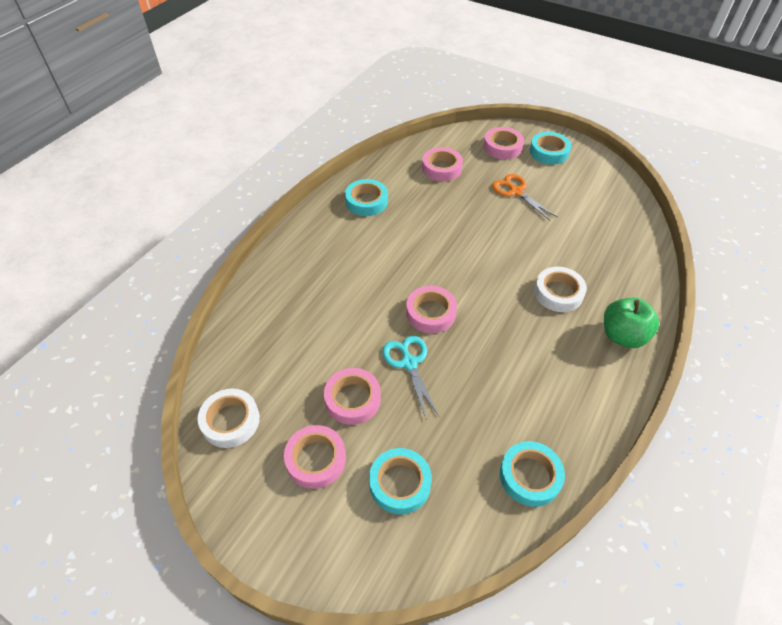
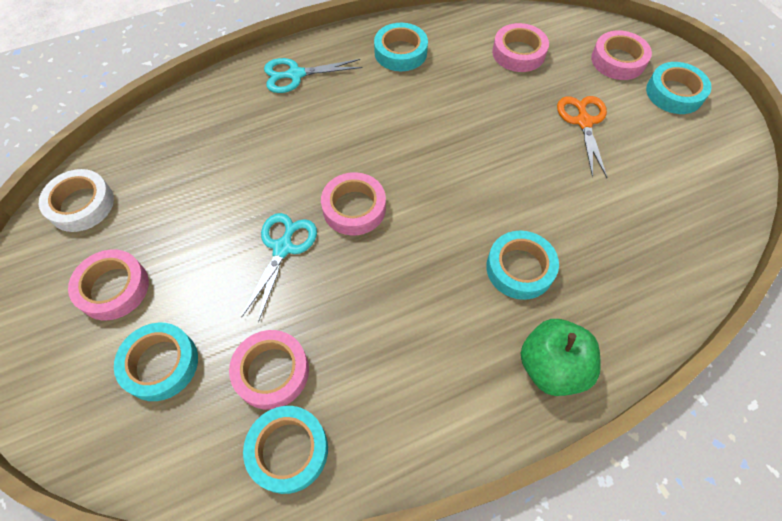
camera: 35 degrees right, 10 degrees up
pink tape [324,368,381,425] -> pink tape moved to [229,330,309,410]
white tape [534,267,587,312] -> turquoise tape [486,231,559,300]
none -> turquoise scissors [264,58,363,93]

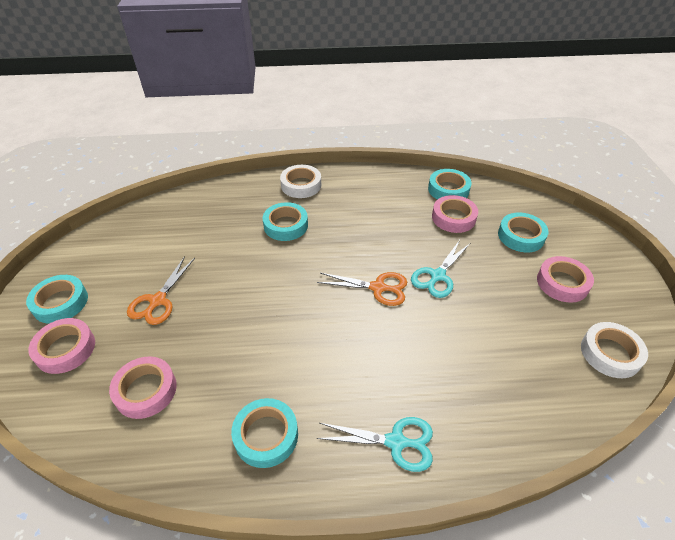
camera: 160 degrees left, 15 degrees down
pink tape [321,172,386,236] -> orange scissors [317,272,407,306]
green apple [521,319,601,396] -> white tape [280,165,321,198]

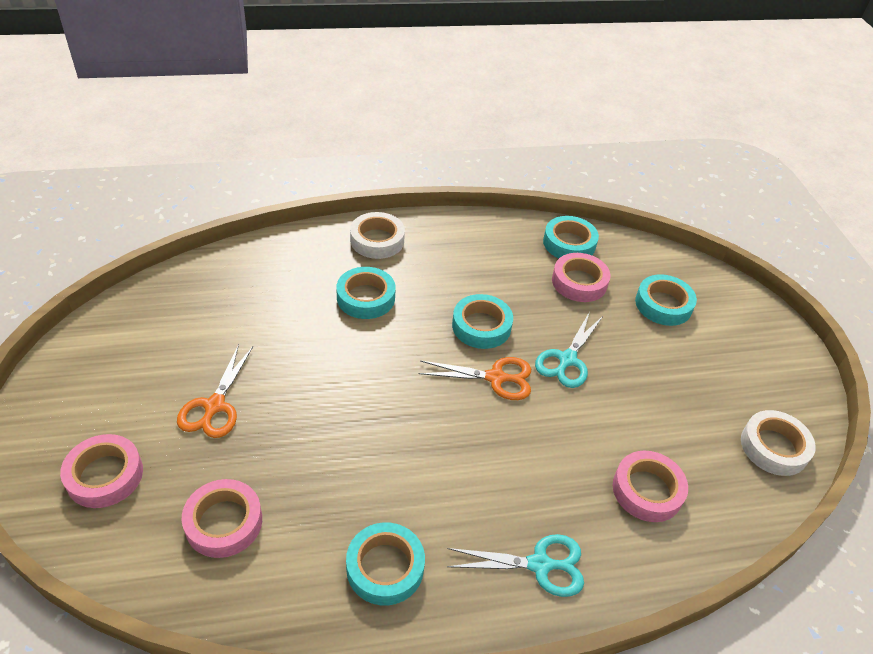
camera: 10 degrees left, 0 degrees up
turquoise tape [26,275,88,324] -> turquoise tape moved to [452,294,513,349]
pink tape [537,256,594,303] -> pink tape moved to [613,451,688,522]

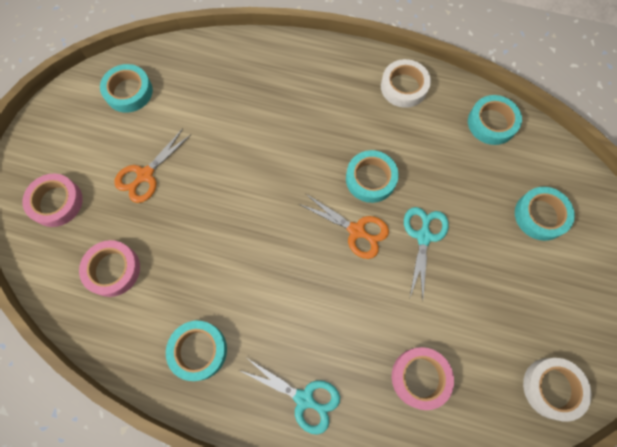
camera: 30 degrees right, 25 degrees up
turquoise tape [336,267,395,319] -> turquoise tape moved to [100,64,153,113]
white tape [350,212,405,259] -> white tape moved to [381,59,431,108]
turquoise scissors [535,312,603,388] -> turquoise scissors turned 135 degrees clockwise [404,207,449,299]
pink tape [552,253,611,302] -> none

